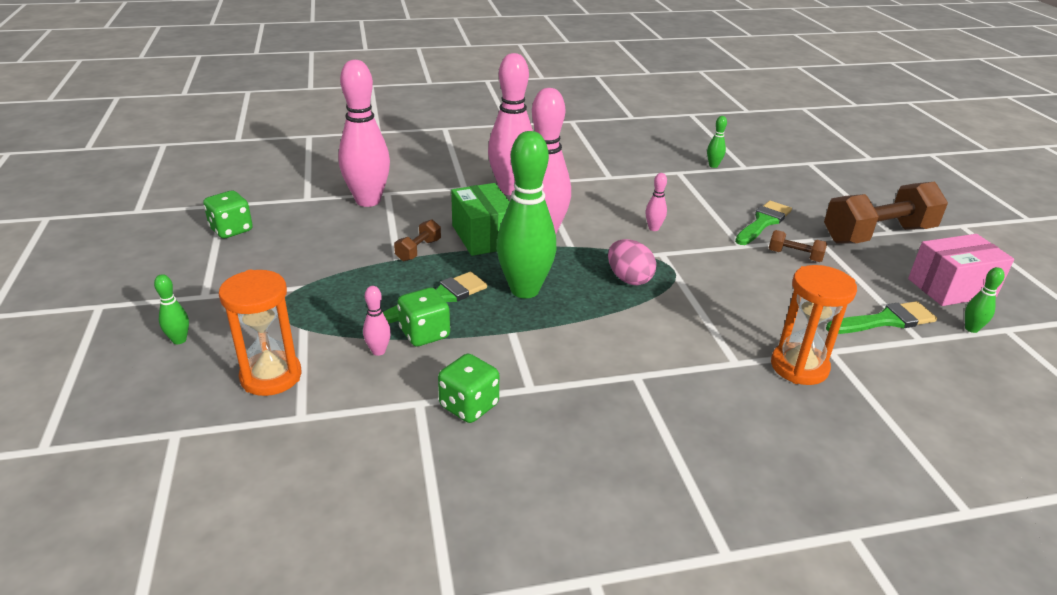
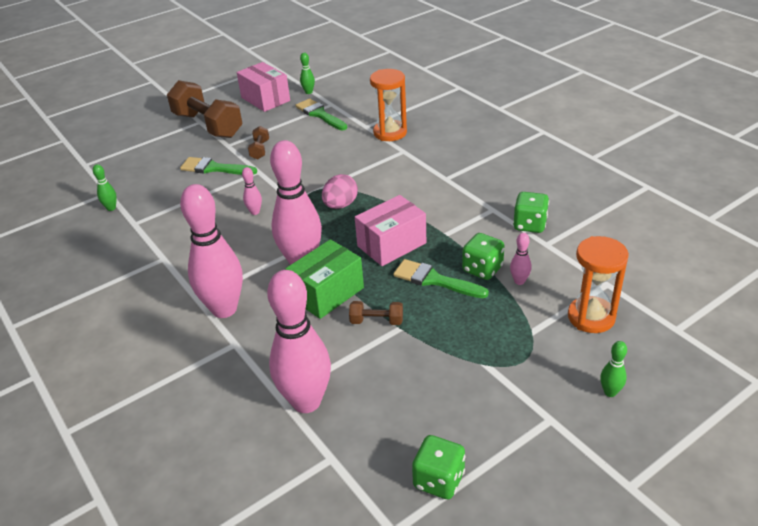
camera: 110 degrees left, 5 degrees up
green bowling pin [496,131,556,298] -> pink box [355,195,426,266]

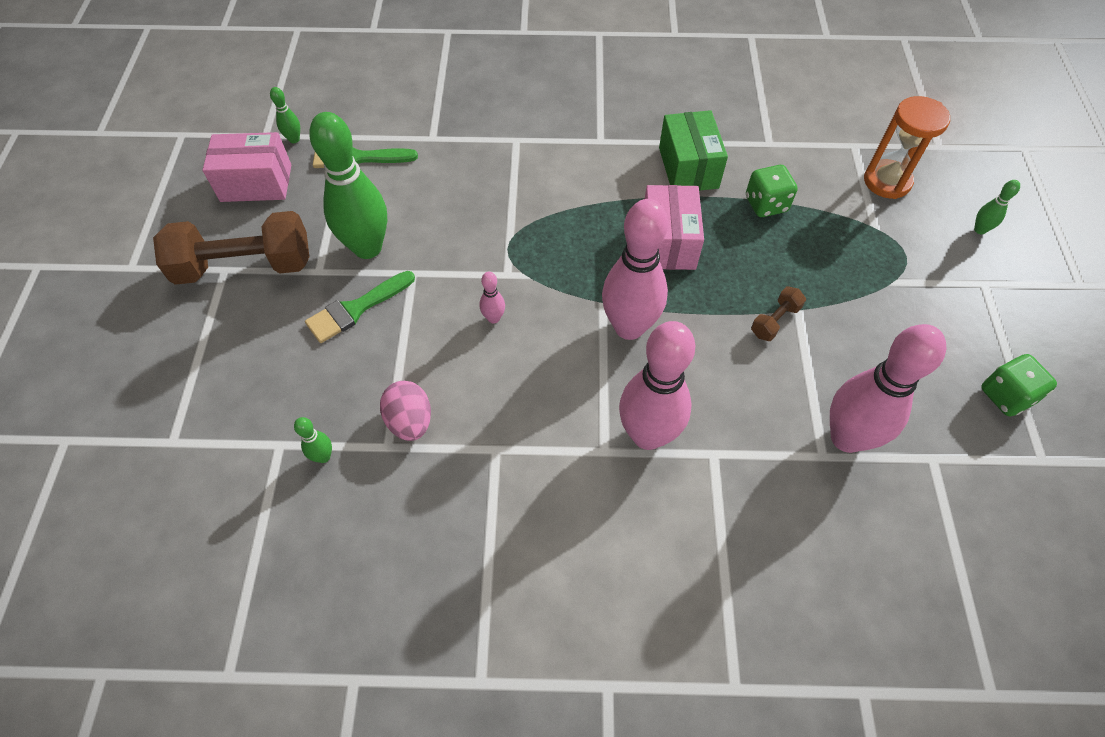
camera: 55 degrees left, 20 degrees up
brown dumbbell [248,126,269,160] -> green bowling pin [309,112,387,259]
green box [285,239,364,319] -> green box moved to [659,110,728,191]
pink egg [322,174,358,209] -> pink egg moved to [380,381,431,441]
orange hourglass [370,69,407,141] -> none
green brush [393,259,489,298] -> none
pink bowling pin [510,233,532,285] -> none
green dice [513,192,549,233] -> none

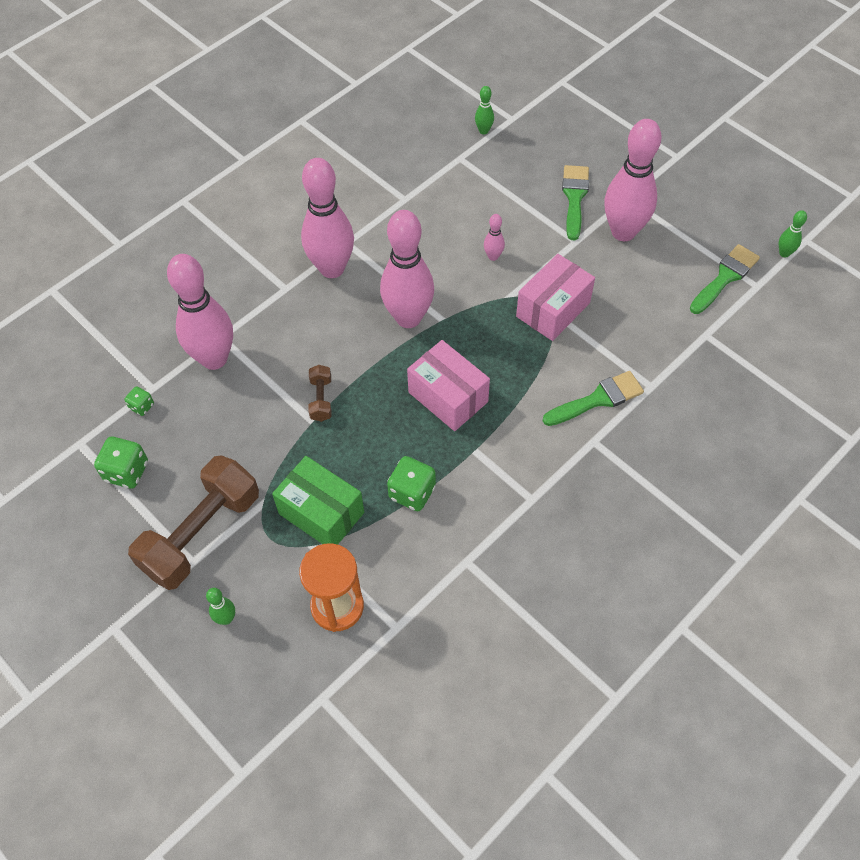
camera: 135 degrees right, 0 degrees up
brown dumbbell [153,211,309,285] -> brown dumbbell moved to [128,455,259,590]
pink box [203,132,291,202] -> pink box moved to [516,254,595,341]
green bowling pin [309,112,387,259] -> pink bowling pin [605,119,661,241]
pink egg [380,381,431,441] -> none
green box [659,110,728,191] -> green box moved to [272,456,364,545]
none -> green dice [124,386,154,416]
none -> green brush [543,371,644,426]

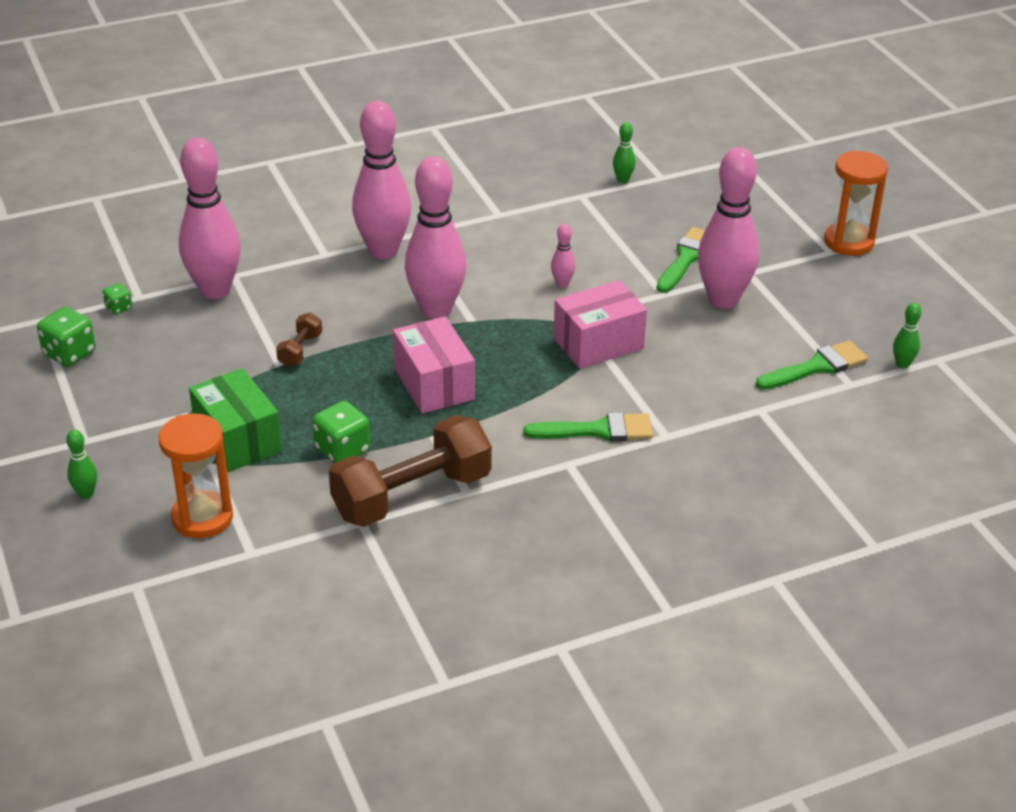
camera: 20 degrees right, 20 degrees down
brown dumbbell [128,455,259,590] -> brown dumbbell moved to [329,415,492,527]
none -> orange hourglass [824,151,888,256]

